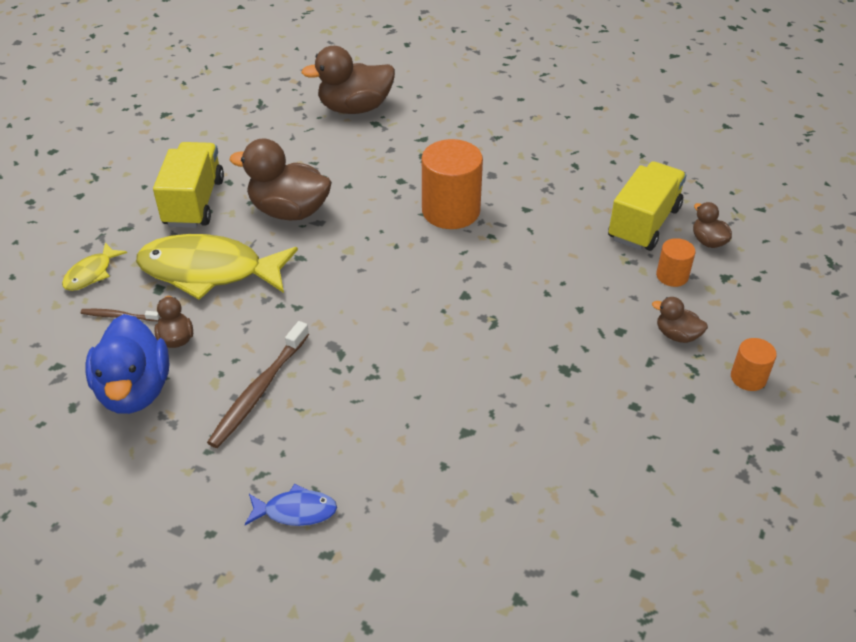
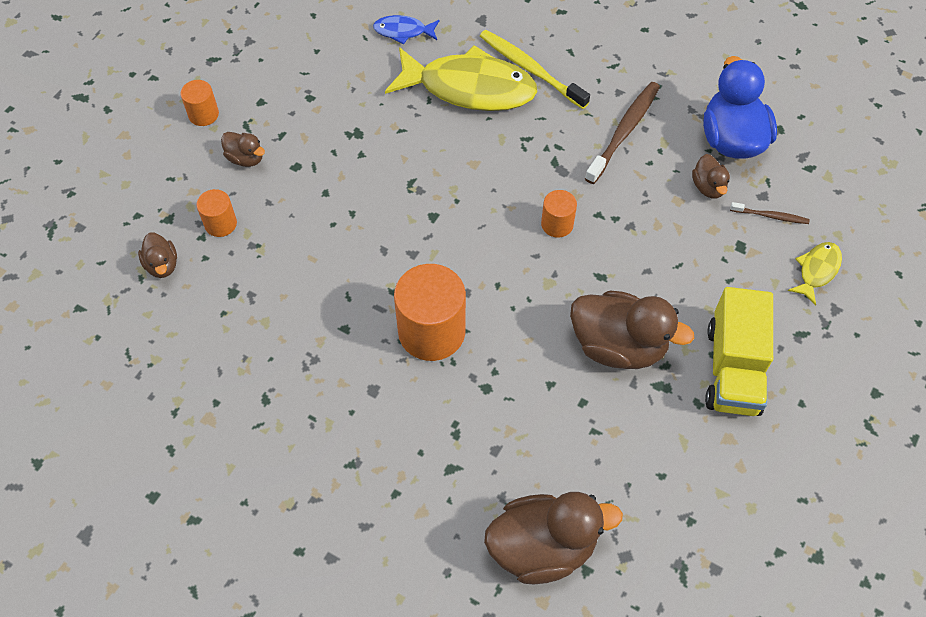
camera: 175 degrees left, 15 degrees up
yellow fish [136,234,298,300] -> yellow fish moved to [385,45,537,111]
blue fish [245,484,337,526] -> blue fish moved to [373,15,440,45]
yellow truck [608,162,686,251] -> none
none -> yellow toothbrush [480,30,590,109]
none -> orange cylinder [541,190,577,238]

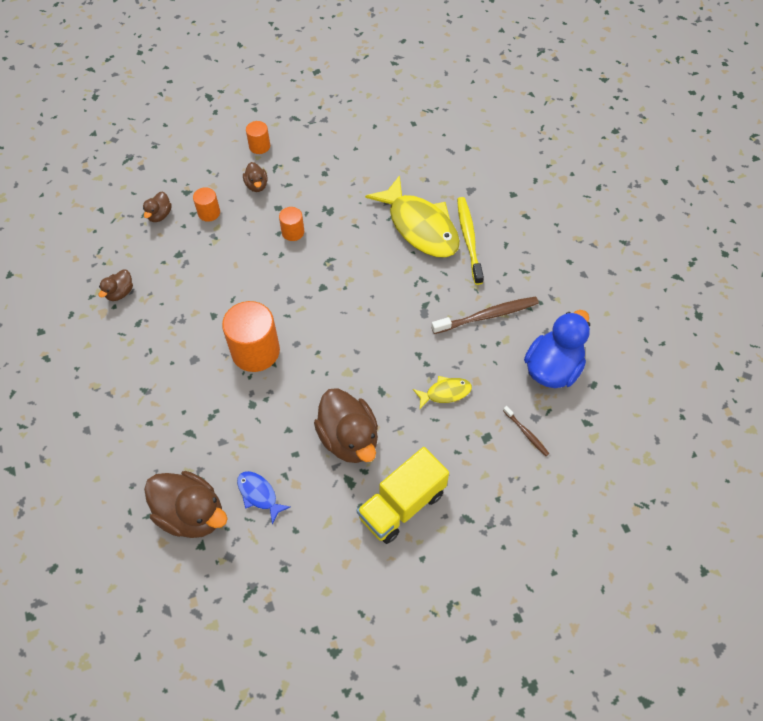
camera: 40 degrees right, 0 degrees up
blue fish [373,15,440,45] -> blue fish moved to [237,471,290,524]
orange cylinder [541,190,577,238] -> orange cylinder moved to [279,207,304,241]
brown duck [692,154,730,199] -> brown duck moved to [99,269,133,301]
yellow fish [788,242,842,306] -> yellow fish moved to [413,376,472,409]

